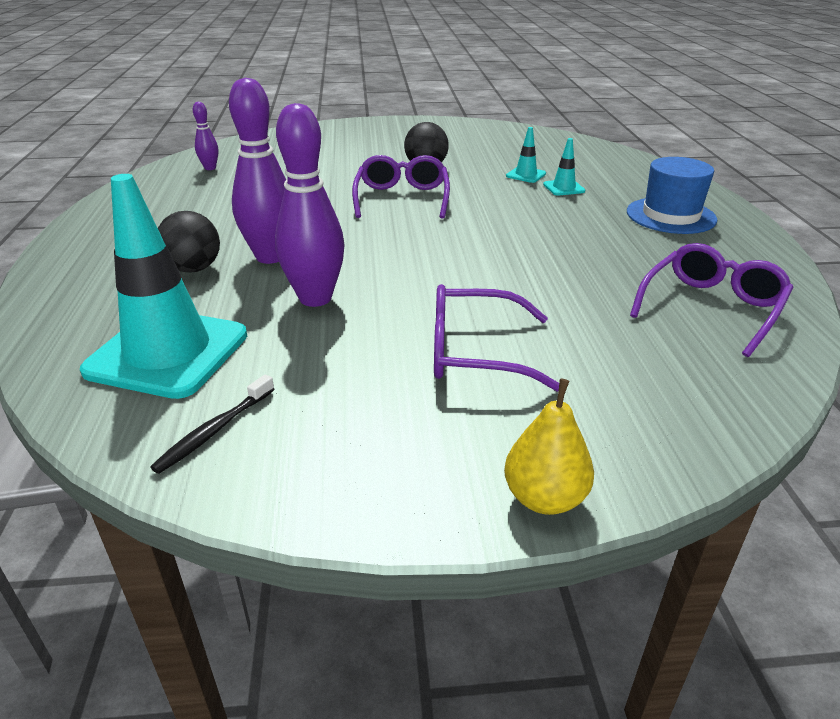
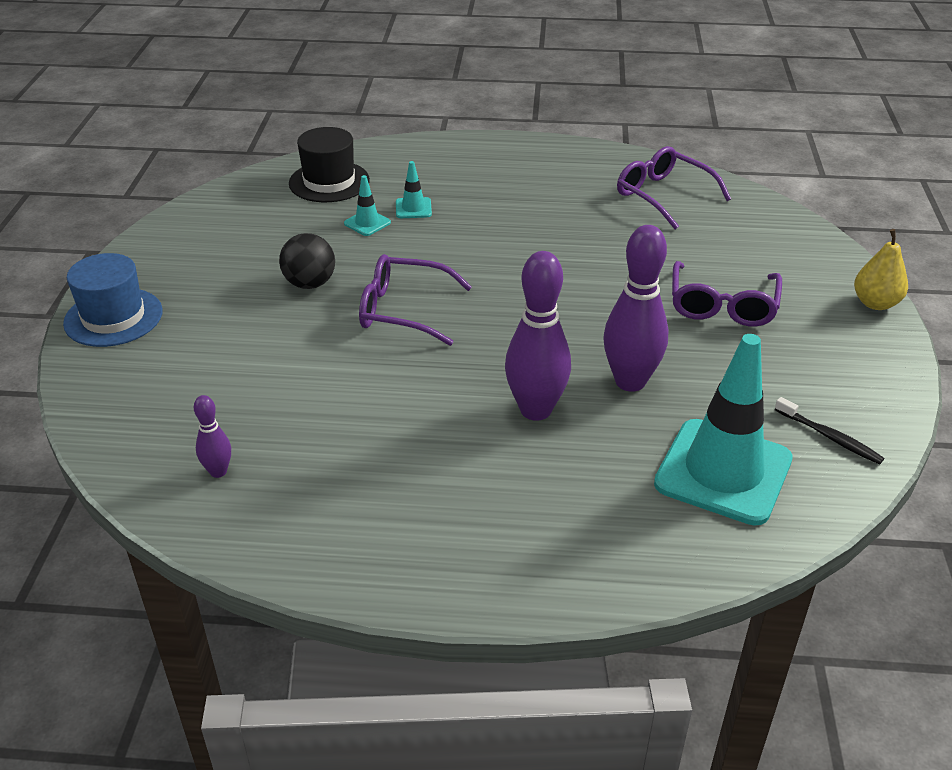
camera: 80 degrees left, 5 degrees up
black ball [158,211,220,273] -> none
blue hat [627,157,717,234] -> blue hat moved to [63,253,163,347]
none -> black hat [289,127,370,202]

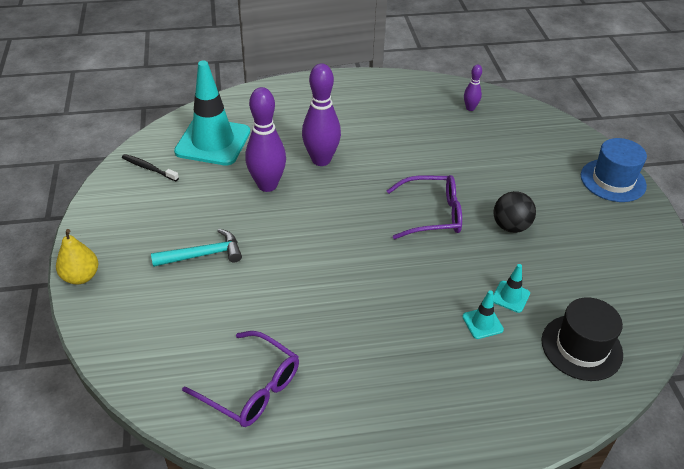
camera: 165 degrees right, 5 degrees up
purple glasses [672,261,782,327] -> turquoise hammer [151,229,242,267]

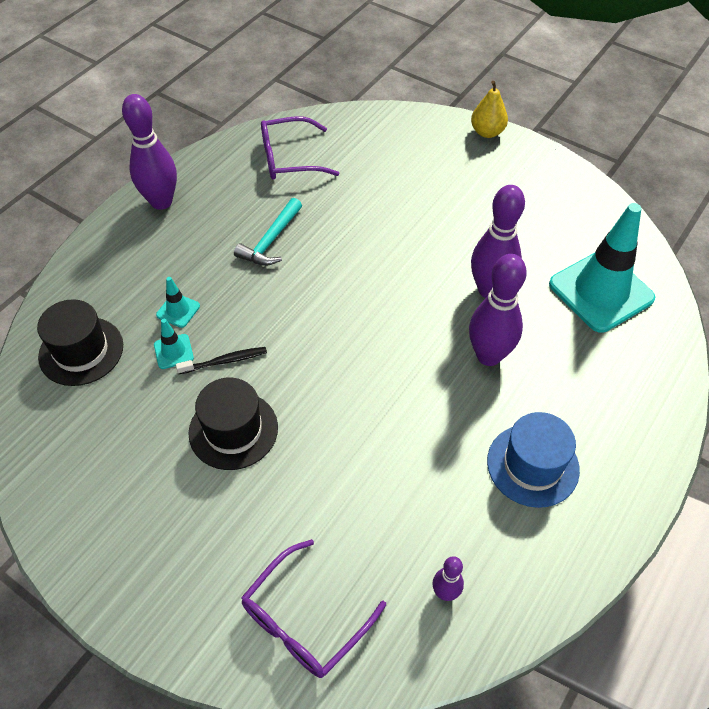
camera: 135 degrees right, 10 degrees up
black toothbrush [122,154,179,181] -> black toothbrush moved to [176,347,267,374]
turquoise hammer [151,229,242,267] -> turquoise hammer moved to [234,198,302,266]
purple glasses [387,175,462,239] -> purple glasses moved to [241,539,386,678]
black ball [493,191,536,233] -> black hat [188,378,278,470]
blue hat [581,138,647,202] -> blue hat moved to [487,412,580,508]
none -> purple bowling pin [122,94,177,210]

